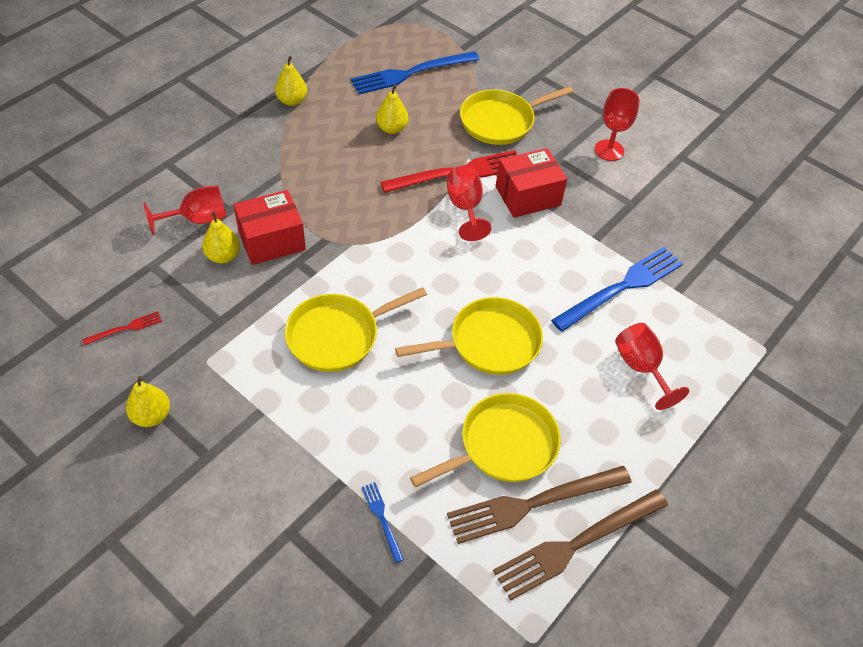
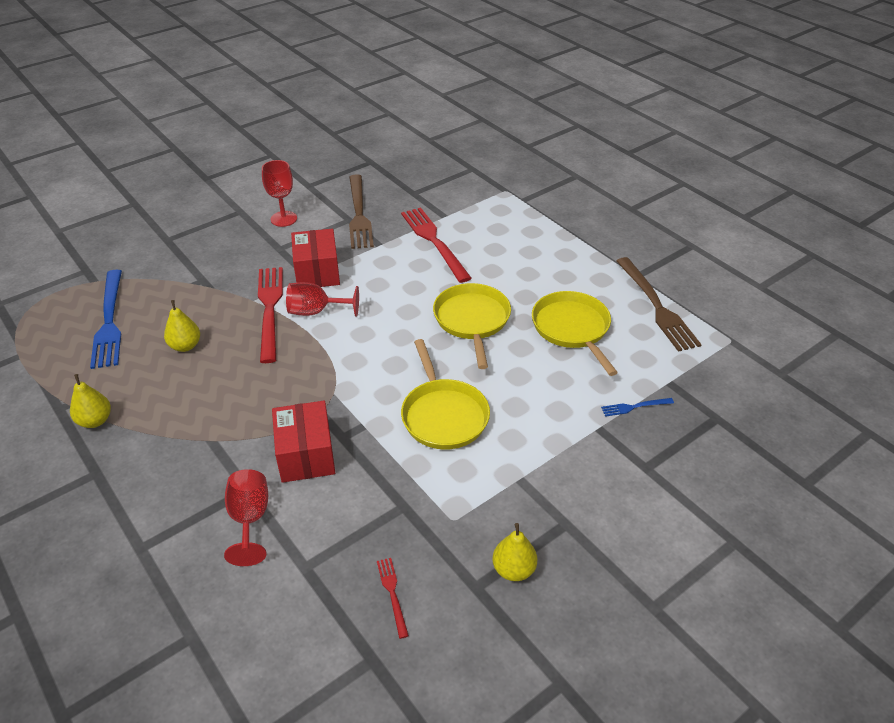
camera: 75 degrees left, 10 degrees down
yellow pear [202,212,240,263] -> none
brown fork [447,466,632,544] -> brown fork moved to [349,174,374,249]
yellow pan [460,86,574,145] -> none
blue fork [551,247,683,332] -> red fork [401,208,472,283]
red goblet [615,323,689,410] -> none

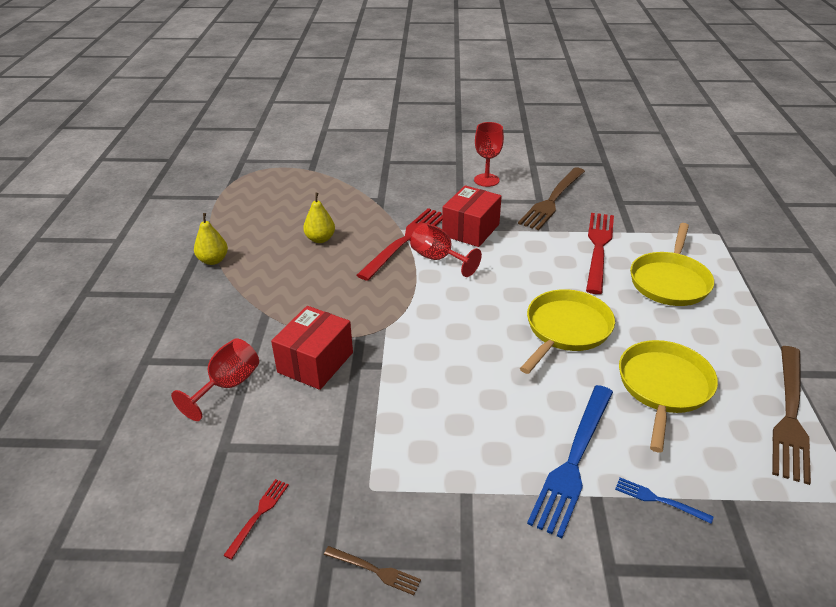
camera: 40 degrees right, 5 degrees down
blue fork [90,270,122,369] -> blue fork moved to [527,385,613,538]
yellow pan [401,339,490,450] -> yellow pan moved to [630,223,714,306]
yellow pear [492,523,537,581] -> brown fork [324,546,421,595]

